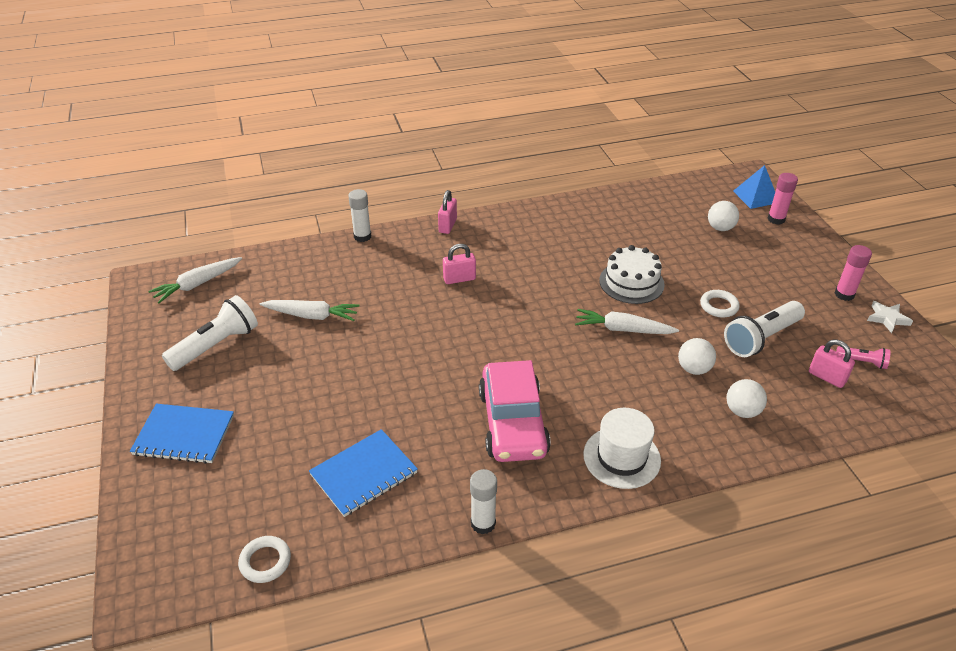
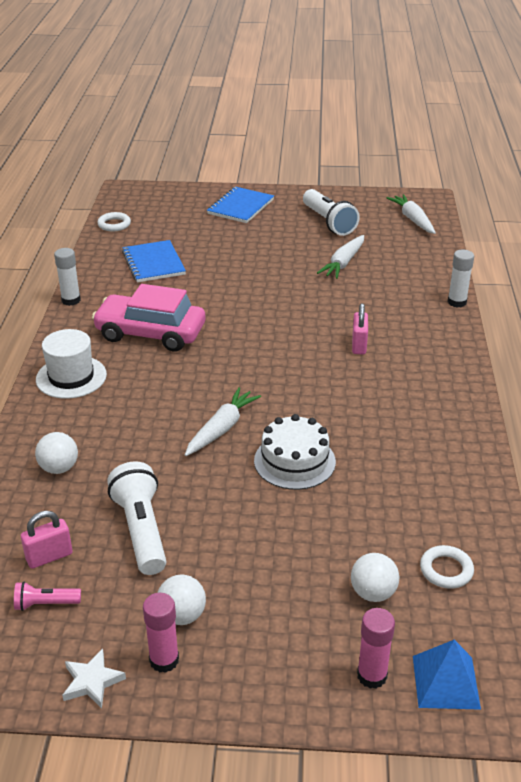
camera: 110 degrees right, 5 degrees down
pink padlock [438,190,457,234] -> none
white ball [678,338,716,375] -> white ball moved to [158,574,206,625]
white ring [700,290,740,318] -> white ring moved to [420,545,474,589]
pink flashlight [836,346,890,369] -> pink flashlight turned 45 degrees clockwise [14,582,81,611]

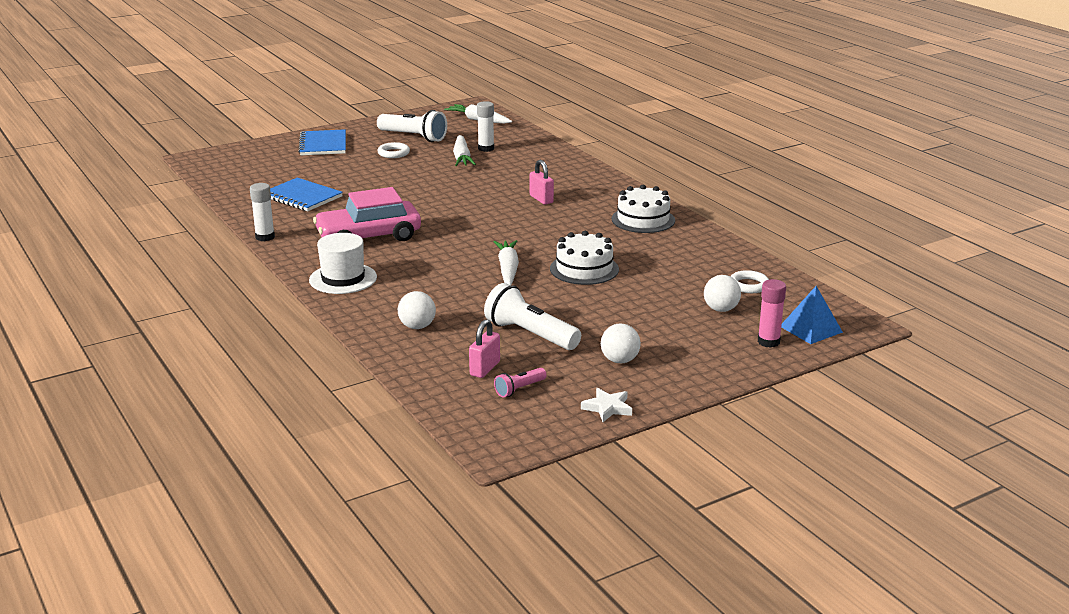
camera: 35 degrees left, 10 degrees down
white ring [97,212,131,231] -> white ring moved to [377,142,410,158]
pink glue stick [143,593,179,673] -> none
white glue stick [447,250,474,308] -> white glue stick moved to [477,101,494,152]
none -> white cake [611,185,675,233]

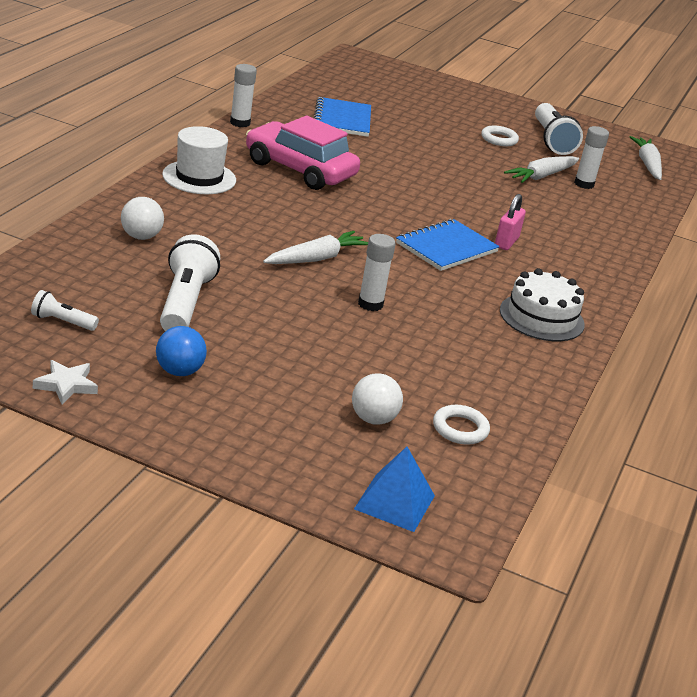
camera: 50 degrees right, 5 degrees up
blue notebook [298,129,346,155] -> blue notebook moved to [396,219,500,271]
pink padlock [469,319,500,378] -> none
pink flashlight [494,368,547,398] -> white flashlight [31,290,99,331]
white cake [550,231,619,285] -> white glue stick [358,234,396,311]
white ball [601,324,641,363] -> blue ball [156,326,207,376]
pink glue stick [758,279,786,348] -> none

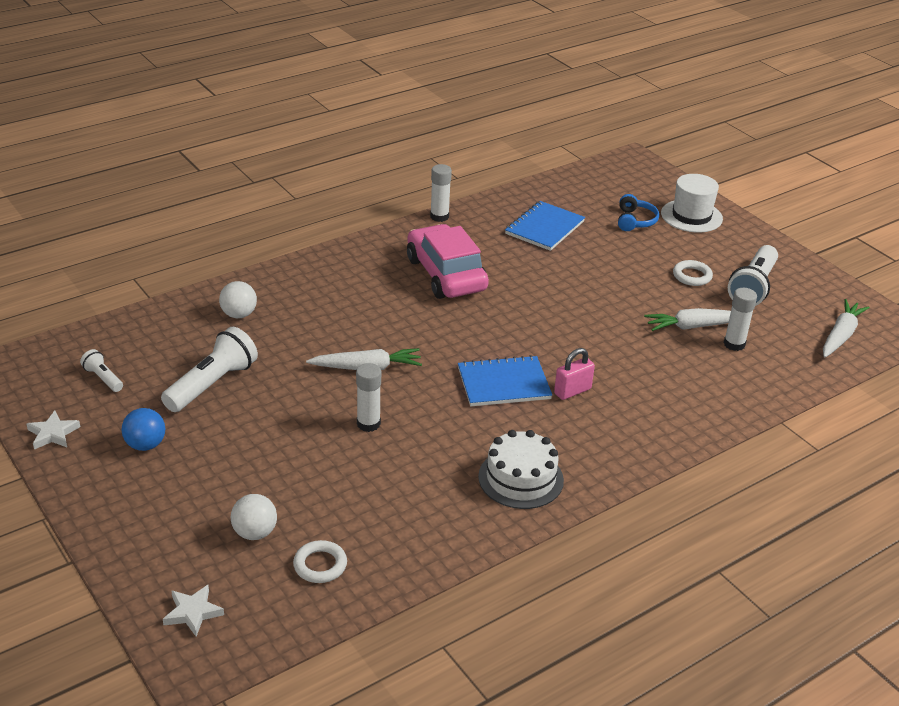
camera: 35 degrees right, 5 degrees up
white hat [162,126,236,194] -> white hat moved to [661,174,723,232]
blue pyramid [354,447,435,532] -> white star [163,585,224,637]
none -> blue headphones [618,194,659,231]

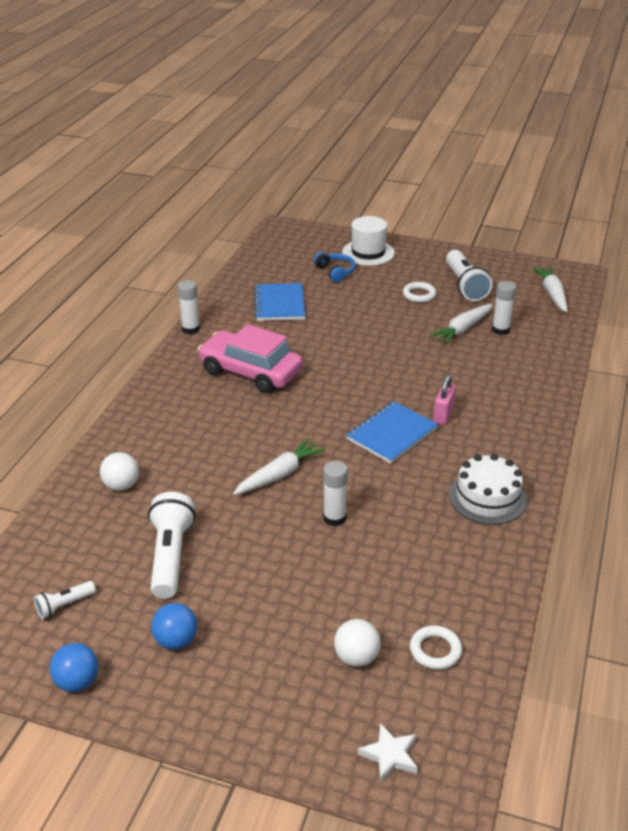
camera: 35 degrees left, 0 degrees up
white star [27,411,80,450] -> blue ball [50,643,98,692]
white flashlight [80,349,123,392] -> white flashlight turned 45 degrees counterclockwise [34,581,96,619]

